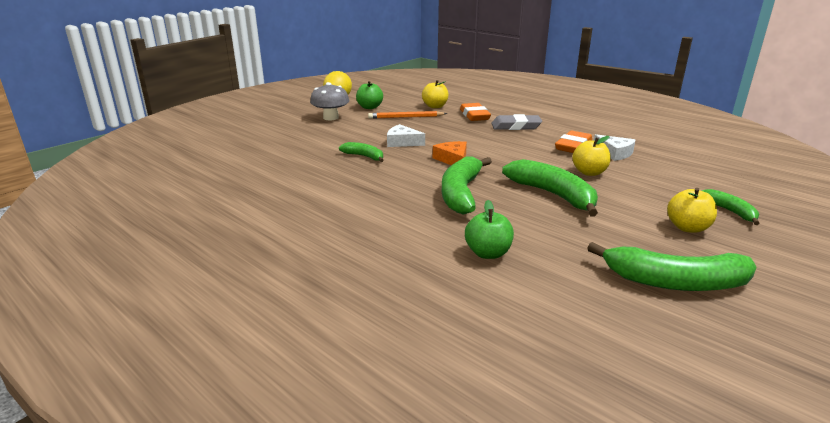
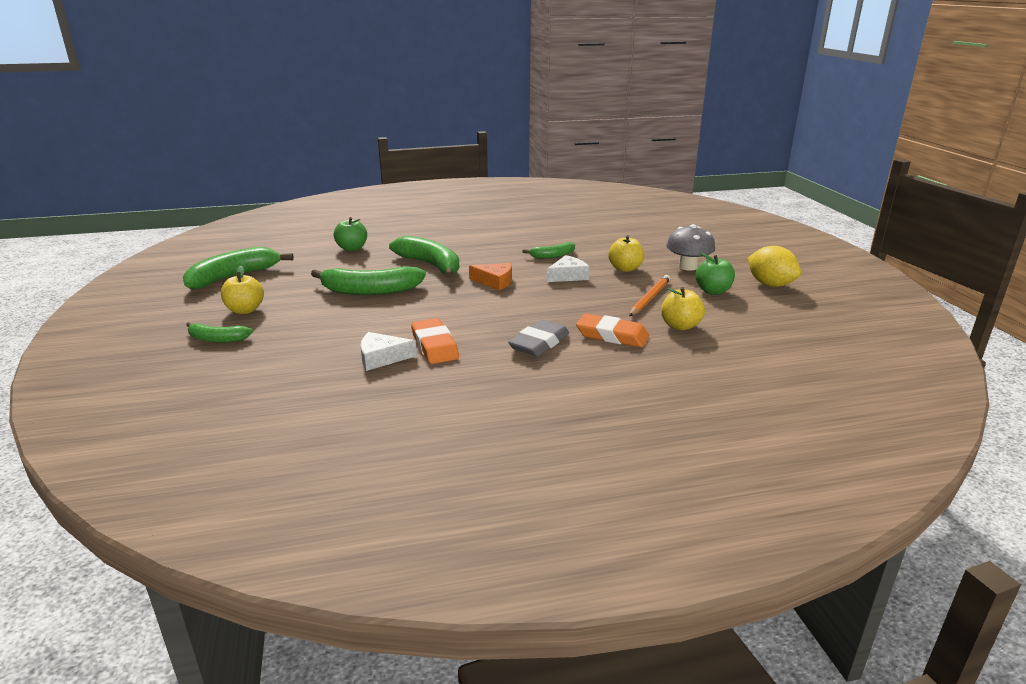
camera: 125 degrees right, 0 degrees up
yellow apple [572,136,611,176] -> yellow apple moved to [608,235,644,272]

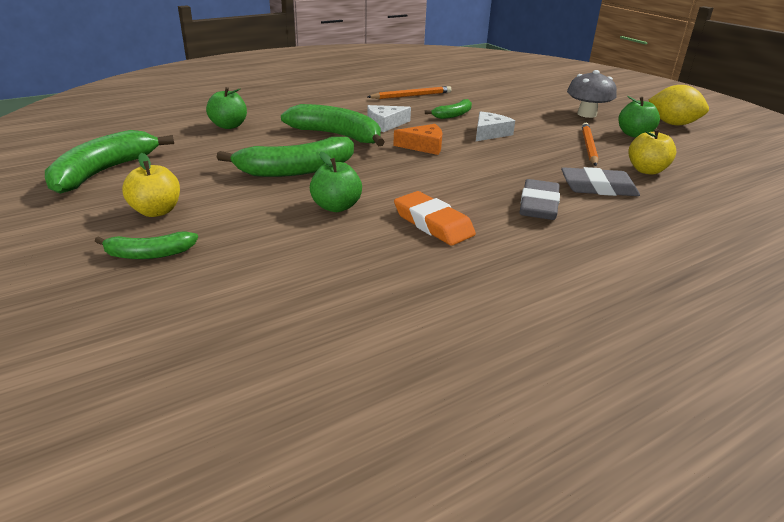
camera: 20 degrees left, 5 degrees up
white cheese [360,332,417,371] -> white cheese moved to [367,105,411,132]
orange eraser [576,313,649,347] -> grey eraser [561,167,640,196]
yellow apple [608,235,644,272] -> none
none -> green apple [310,151,362,212]
none -> orange pencil [367,86,451,99]

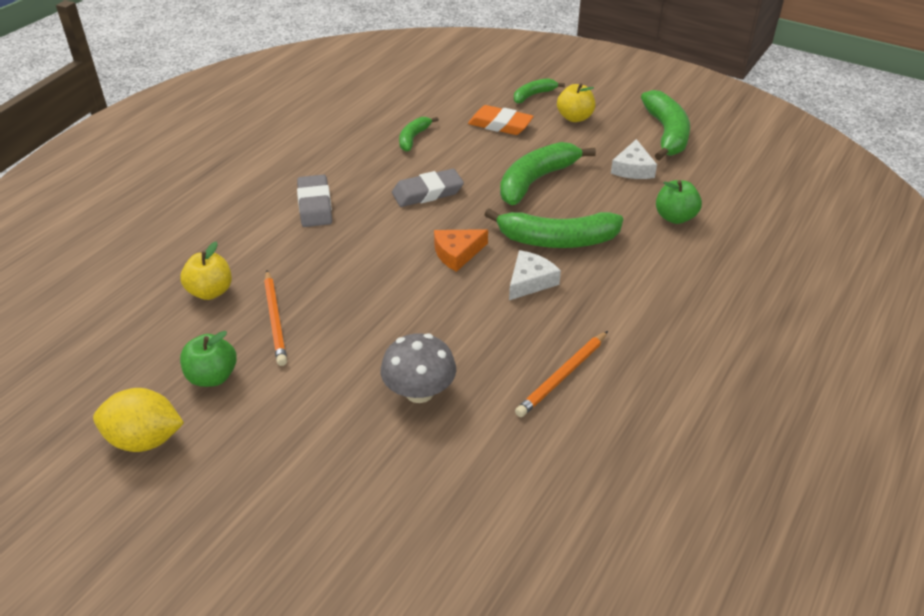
camera: 155 degrees right, 10 degrees up
green apple [310,151,362,212] -> none
orange eraser [394,191,476,246] -> orange eraser moved to [468,105,534,135]
green banana [425,99,472,119] -> green banana moved to [399,117,439,152]
white cheese [476,111,515,141] -> white cheese moved to [611,139,657,179]
grey eraser [561,167,640,196] -> grey eraser moved to [392,169,464,207]
grey mushroom [567,70,617,118] -> grey mushroom moved to [381,333,456,403]

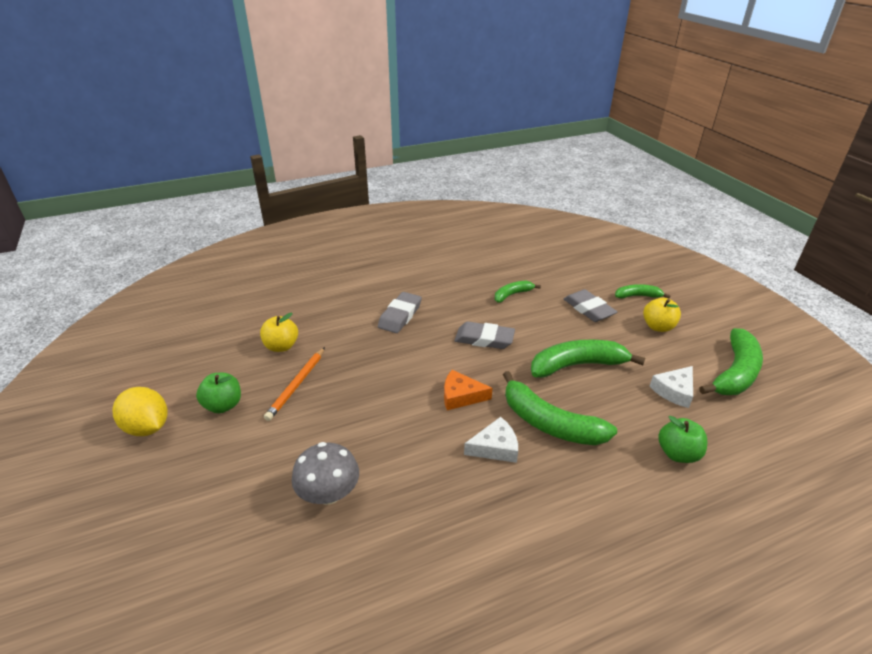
camera: 35 degrees right, 5 degrees down
orange eraser [468,105,534,135] -> grey eraser [564,289,617,322]
orange pencil [515,331,608,417] -> none

